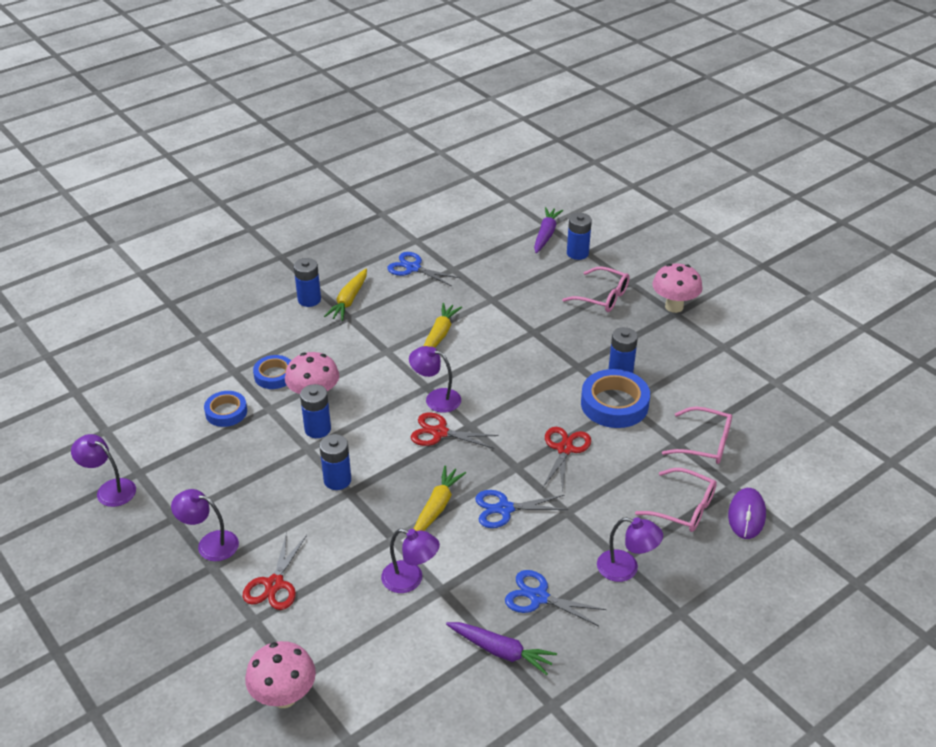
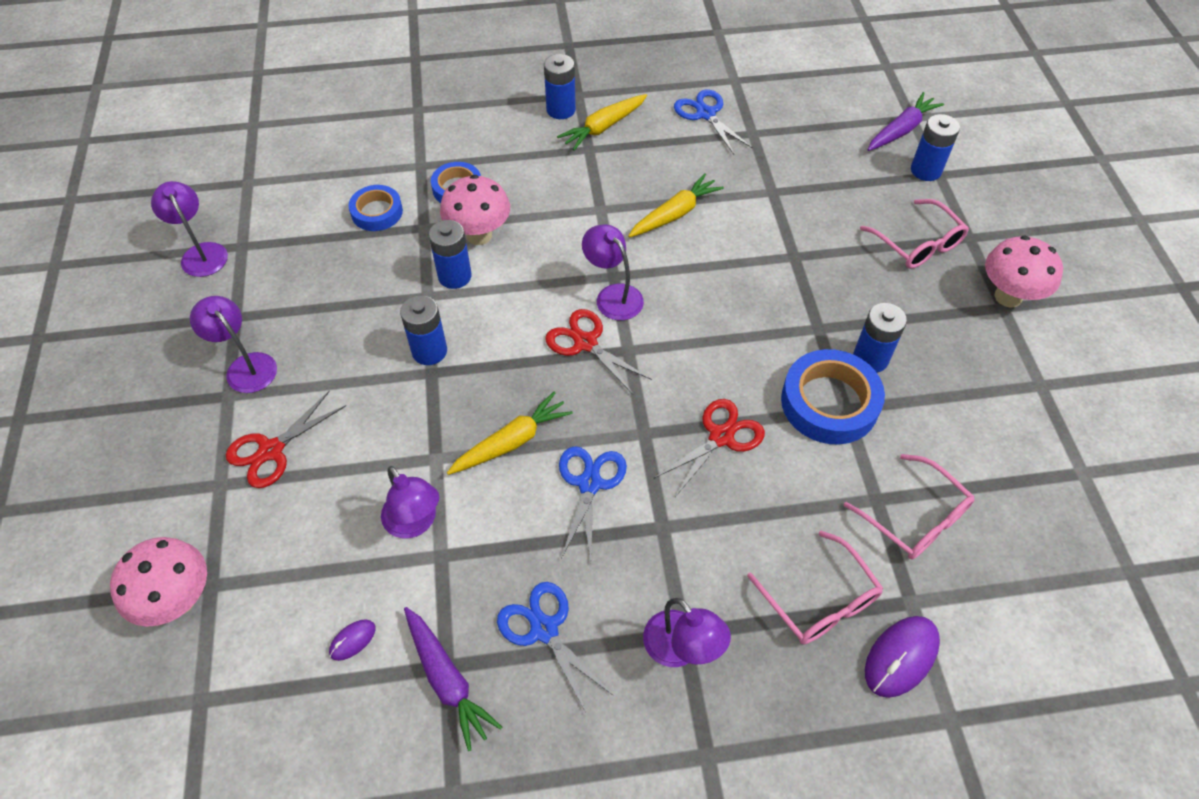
camera: 30 degrees right, 15 degrees up
blue scissors [475,490,568,528] -> blue scissors turned 75 degrees clockwise [559,446,627,561]
none -> purple mouse [329,619,376,661]

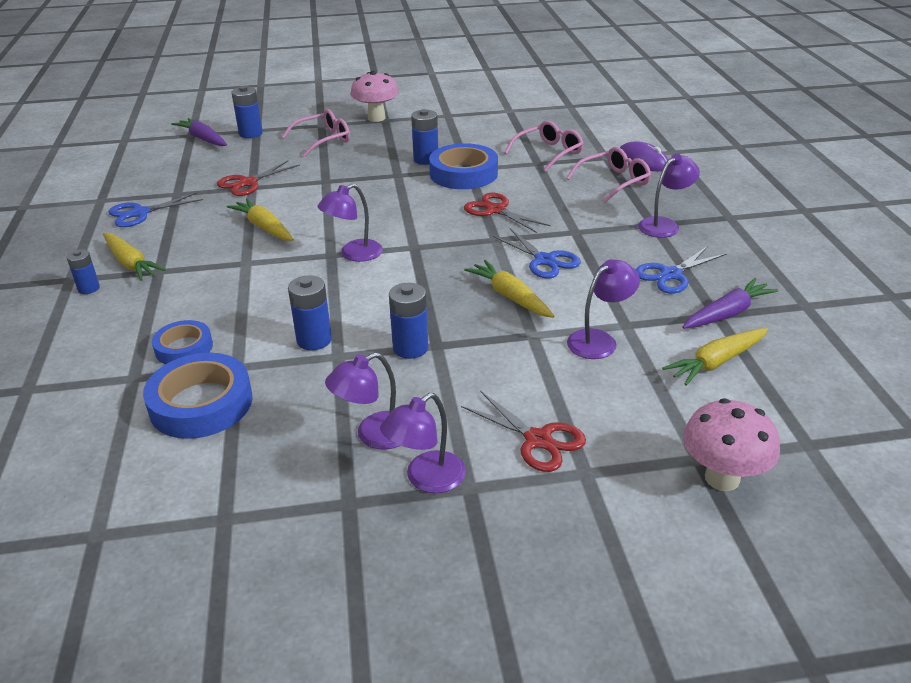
camera: 90 degrees left, 20 degrees down
purple lamp [151,181,228,277] -> purple lamp moved to [325,352,401,450]
purple mouse [329,619,376,661] -> yellow carrot [662,328,768,386]
blue tape [349,185,403,231] -> blue tape [143,353,253,439], size x1.65
pink mushroom [440,175,510,245] -> none
blue battery [544,54,576,119] -> blue battery [67,249,100,294], size x0.66
red scissors [545,309,652,394] -> red scissors moved to [217,160,300,196]
blue scissors [559,446,627,561] -> blue scissors turned 135 degrees counterclockwise [493,228,581,279]

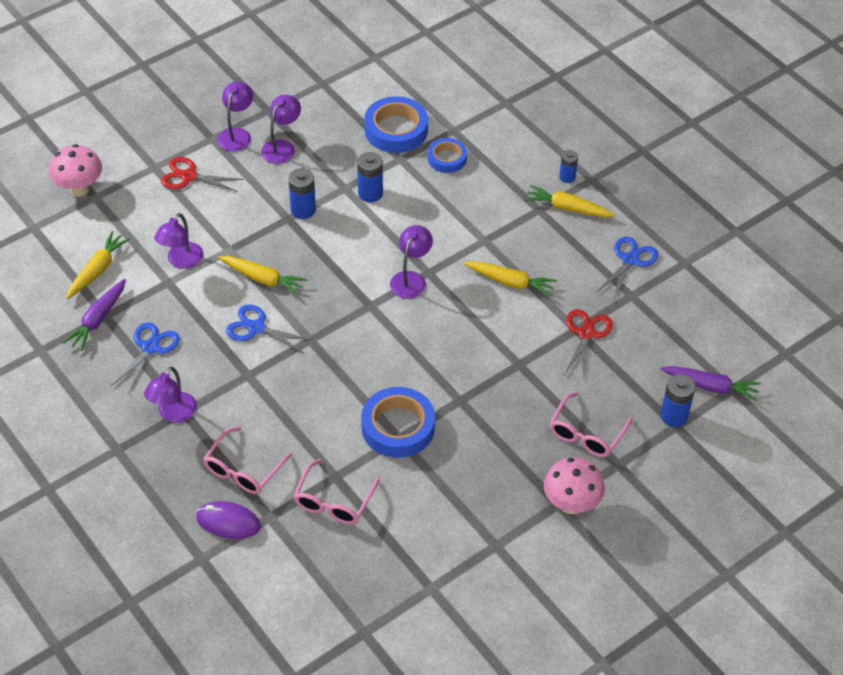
camera: 150 degrees right, 15 degrees up
blue battery [411,109,438,165] -> none
red scissors [464,193,551,233] -> none

